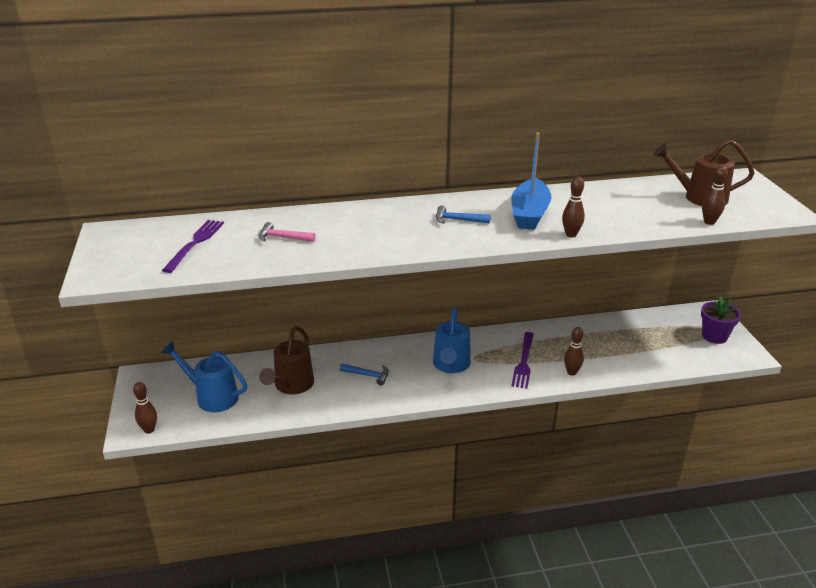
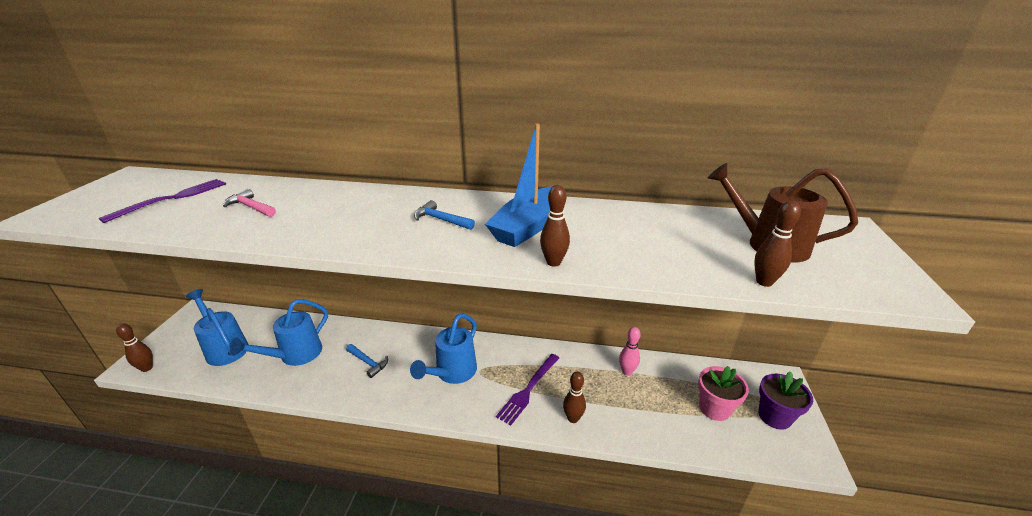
camera: 20 degrees right, 0 degrees up
brown watering can [259,326,314,394] -> blue watering can [230,299,328,366]
none -> pink bowling pin [619,327,641,375]
none -> pink flower pot [698,366,749,421]

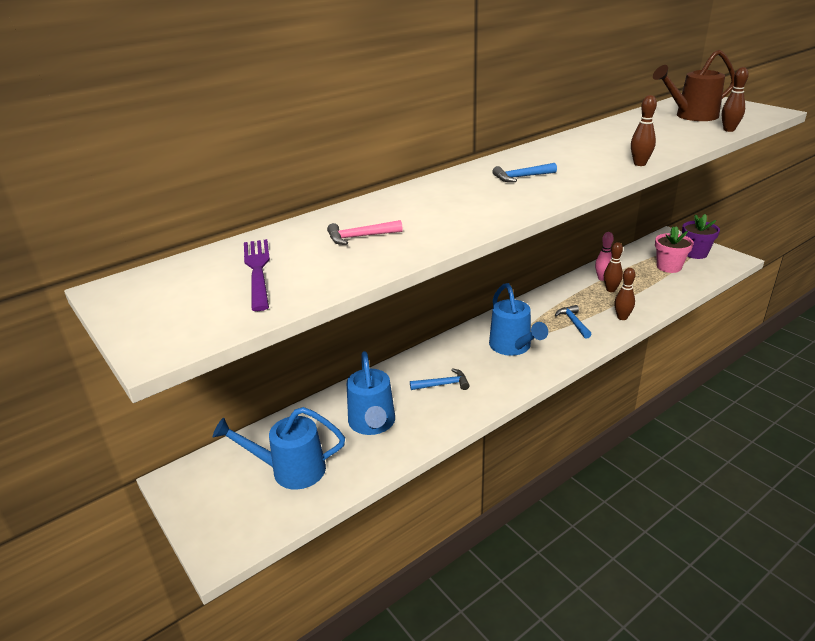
camera: 45 degrees left, 0 degrees up
brown bowling pin [116,324,153,372] -> brown bowling pin moved to [604,242,623,292]
blue boat [485,124,553,247] -> none
purple fork [496,354,559,426] -> blue hammer [555,305,592,339]

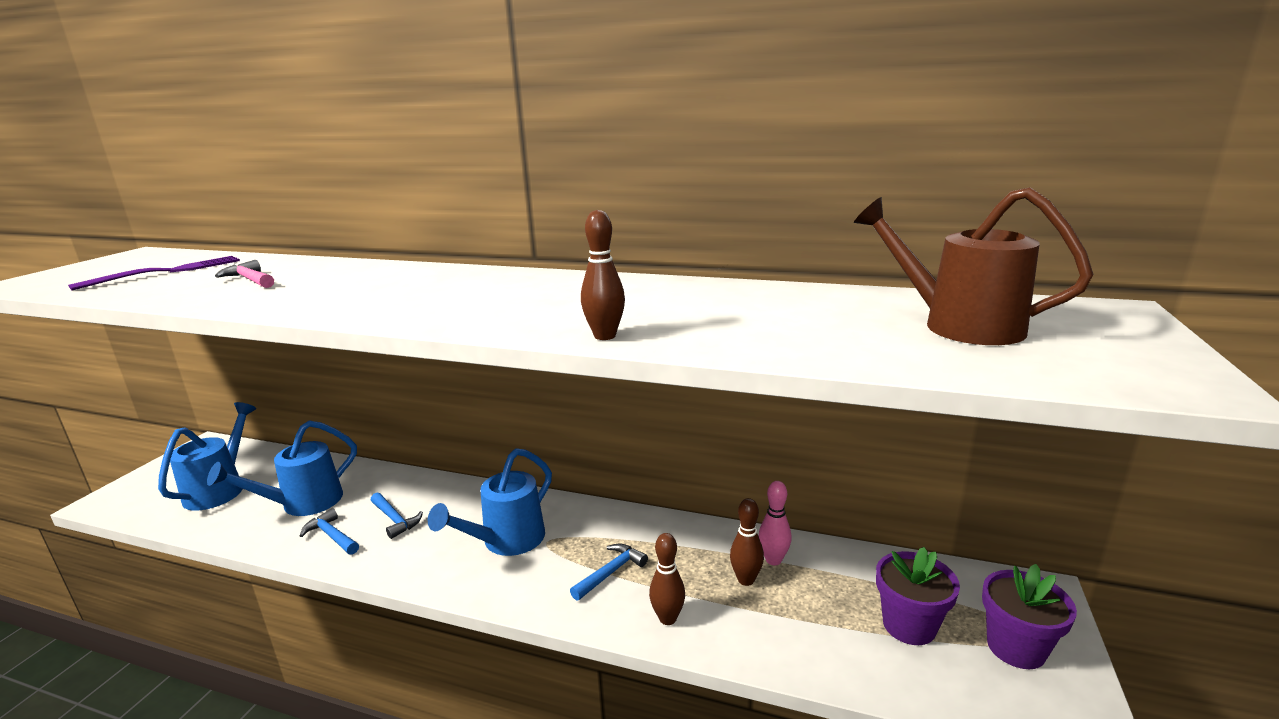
camera: 55 degrees right, 10 degrees down
blue watering can [213,407,345,490] -> blue watering can turned 45 degrees clockwise [158,402,256,511]
blue hammer [493,163,557,182] -> blue hammer moved to [300,508,359,555]
pink flower pot [655,226,694,273] -> purple flower pot [876,547,960,645]
brown bowling pin [722,67,749,132] -> none

